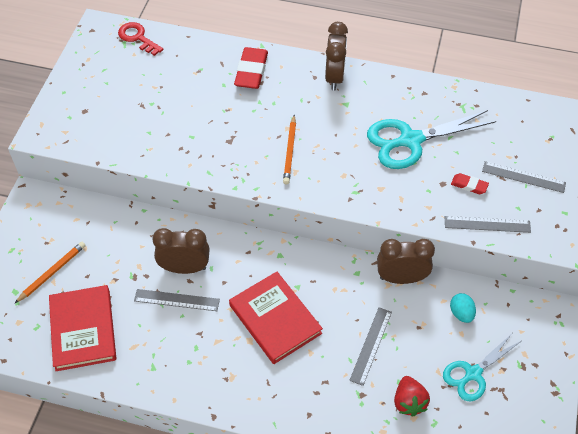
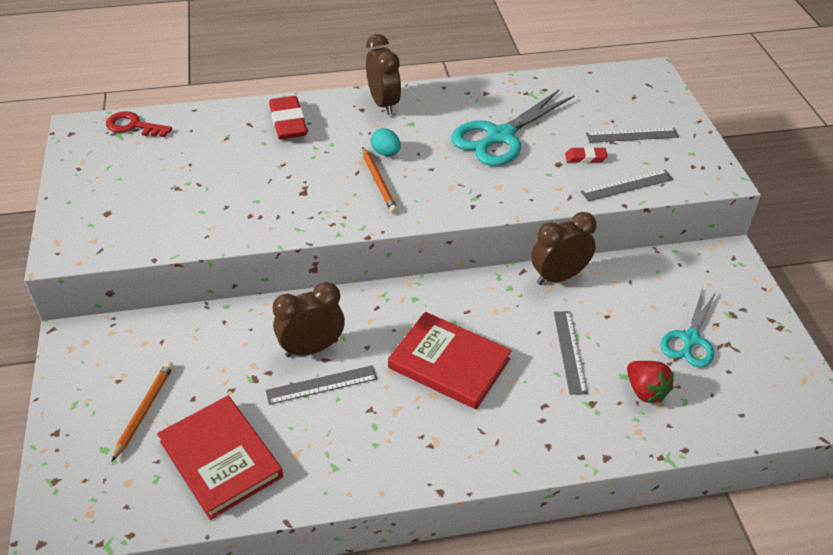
camera: 25 degrees left, 10 degrees down
turquoise egg [450,293,476,323] -> turquoise egg moved to [371,128,401,156]

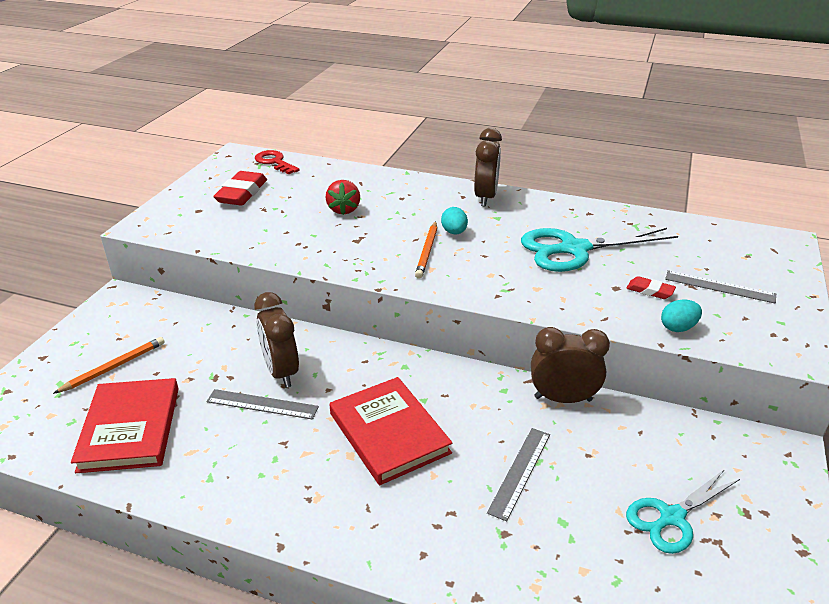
camera: 30 degrees right, 10 degrees down
red eraser [269,96,308,139] -> red eraser moved to [213,171,267,206]
brown clock [273,282,345,358] -> brown clock turned 120 degrees counterclockwise [254,292,299,388]
grey ruler [581,170,673,201] -> turquoise egg [661,299,702,332]
red strawberry [627,361,674,403] -> red strawberry moved to [326,180,360,215]

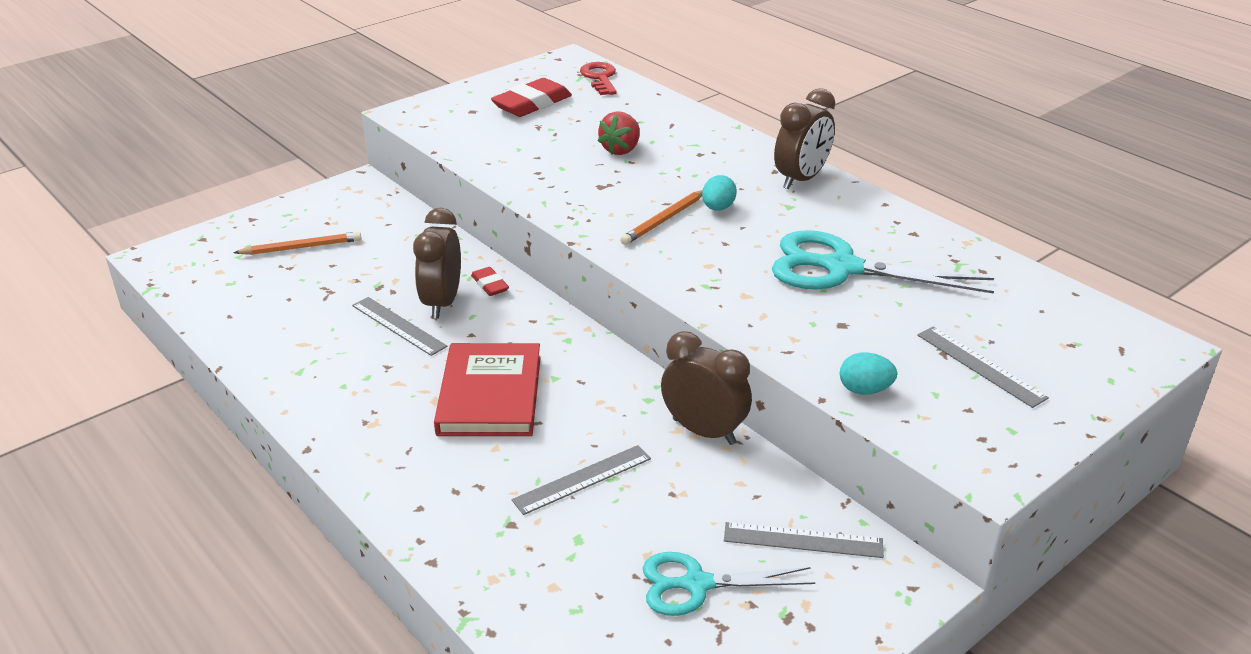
camera: 30 degrees right, 0 degrees up
red book [71,378,178,473] -> none
red eraser [626,276,676,299] -> red eraser moved to [471,267,509,296]
none -> grey ruler [724,522,884,558]

